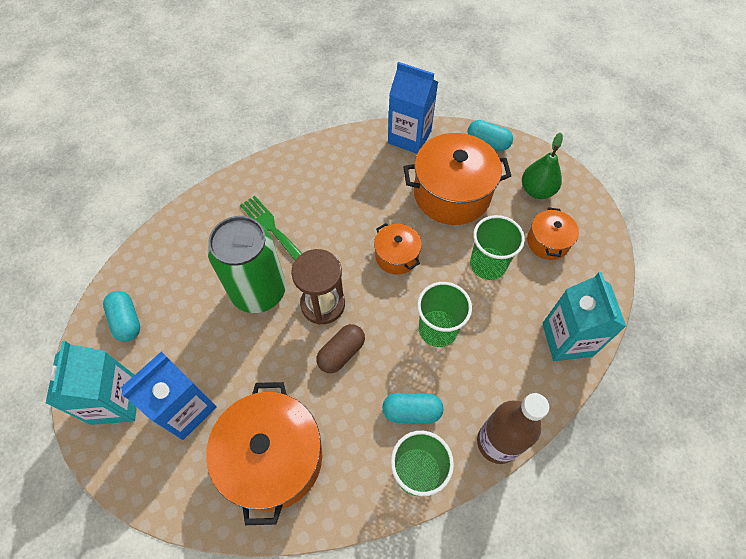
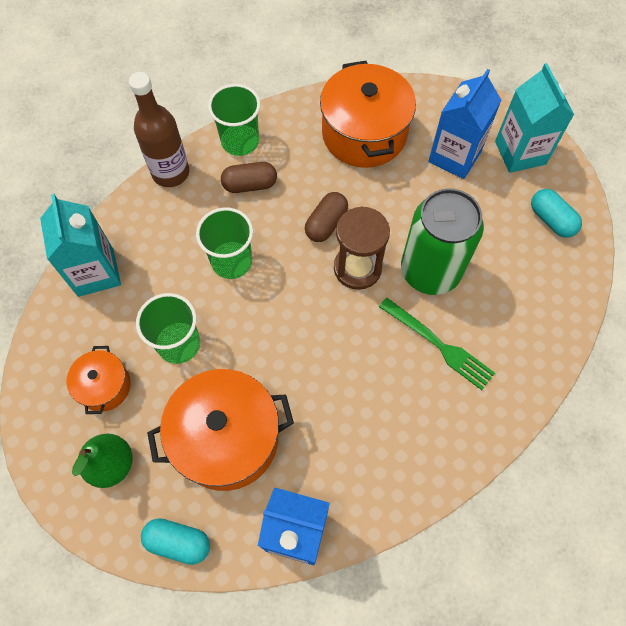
camera: 170 degrees right, 5 degrees up
orange pot [374,223,422,274] -> none
turquoise capsule [382,393,444,424] -> brown capsule [221,162,277,193]

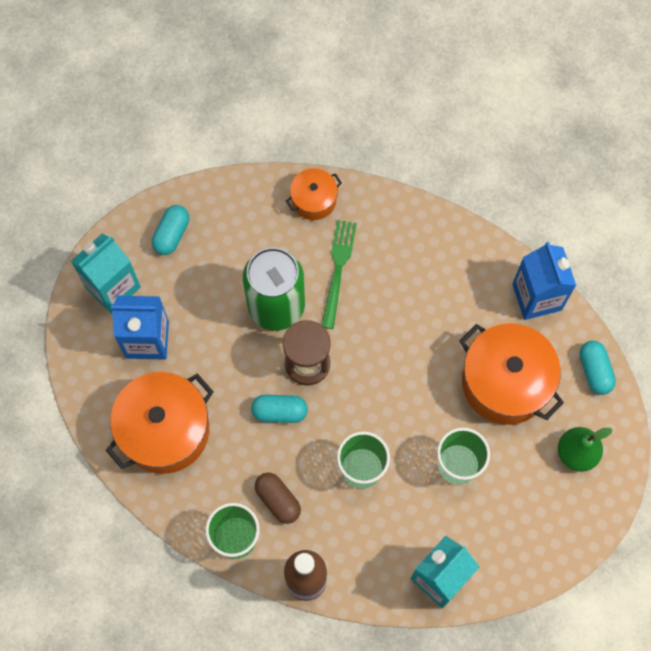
camera: 120 degrees left, 5 degrees up
orange pot [66,346,131,414] -> orange pot moved to [286,168,342,220]
brown capsule [305,192,348,242] -> turquoise capsule [251,395,308,423]

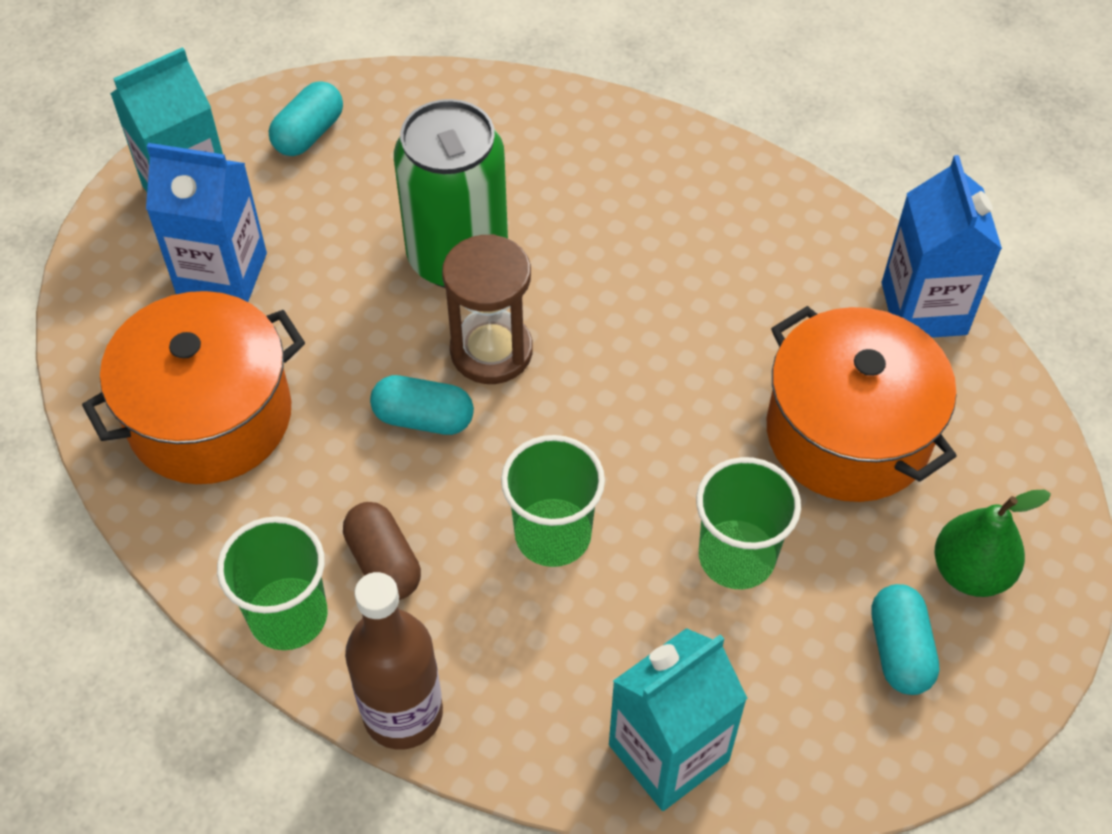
camera: 10 degrees right, 15 degrees down
orange pot [286,168,342,220] -> none
green fork [322,220,357,329] -> none
turquoise capsule [579,341,616,395] -> turquoise capsule moved to [871,584,939,695]

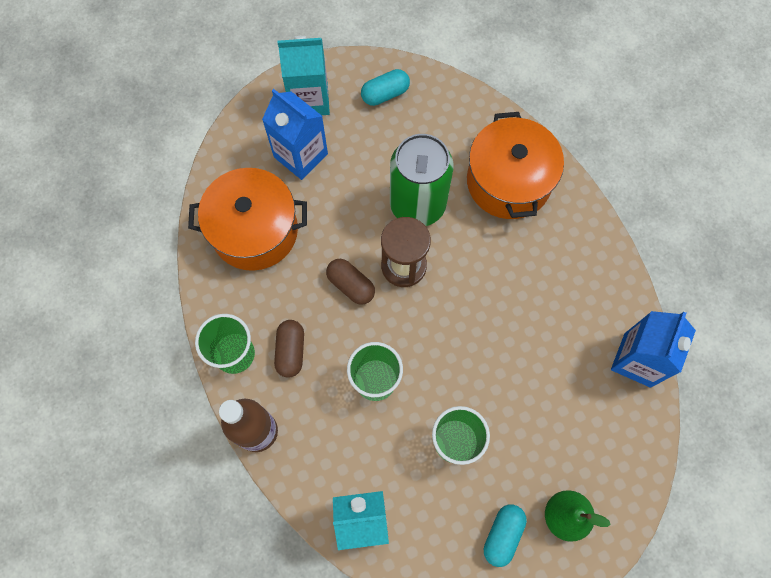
camera: 30 degrees right, 15 degrees up
turquoise capsule [370,375,474,435] -> brown capsule [326,259,375,305]
orange pot [767,306,957,502] -> orange pot moved to [467,112,564,219]

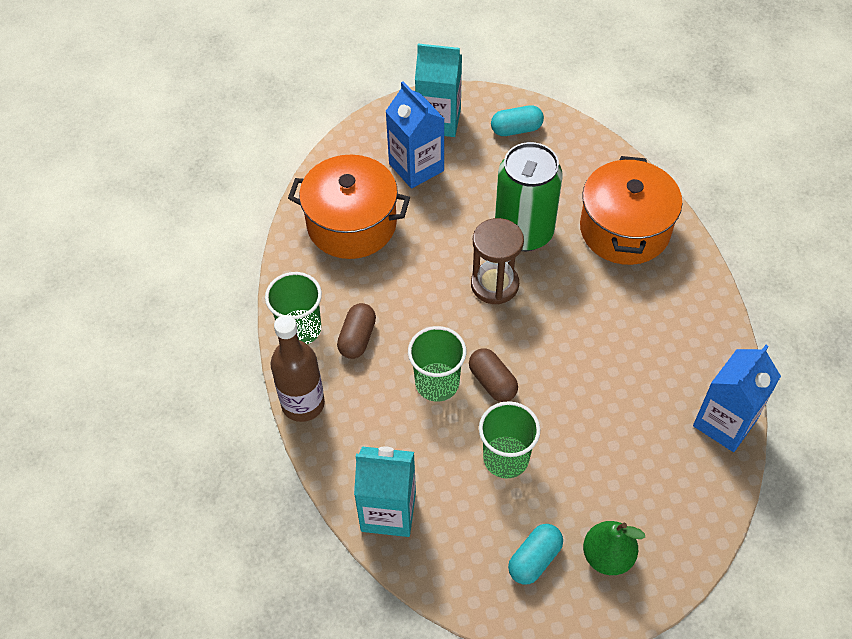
camera: 15 degrees right, 15 degrees down
brown capsule [326,259,375,305] -> brown capsule moved to [469,348,518,402]

